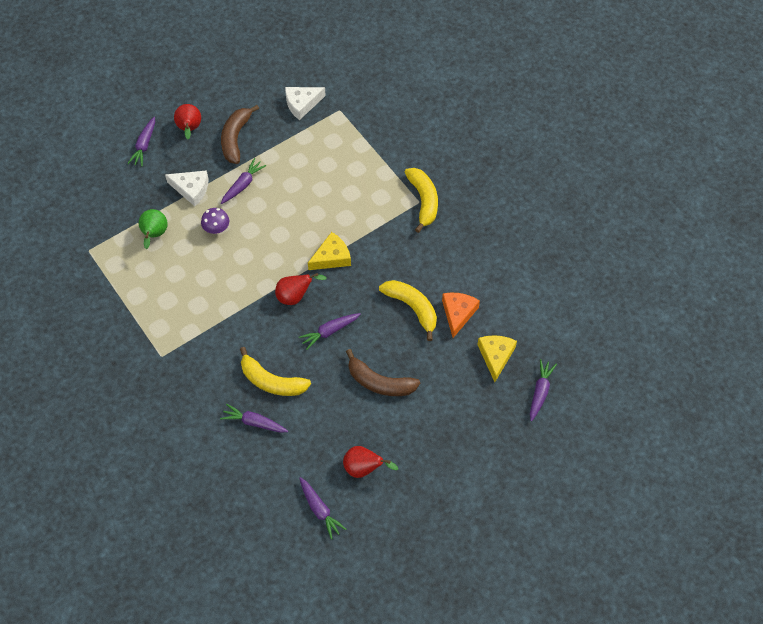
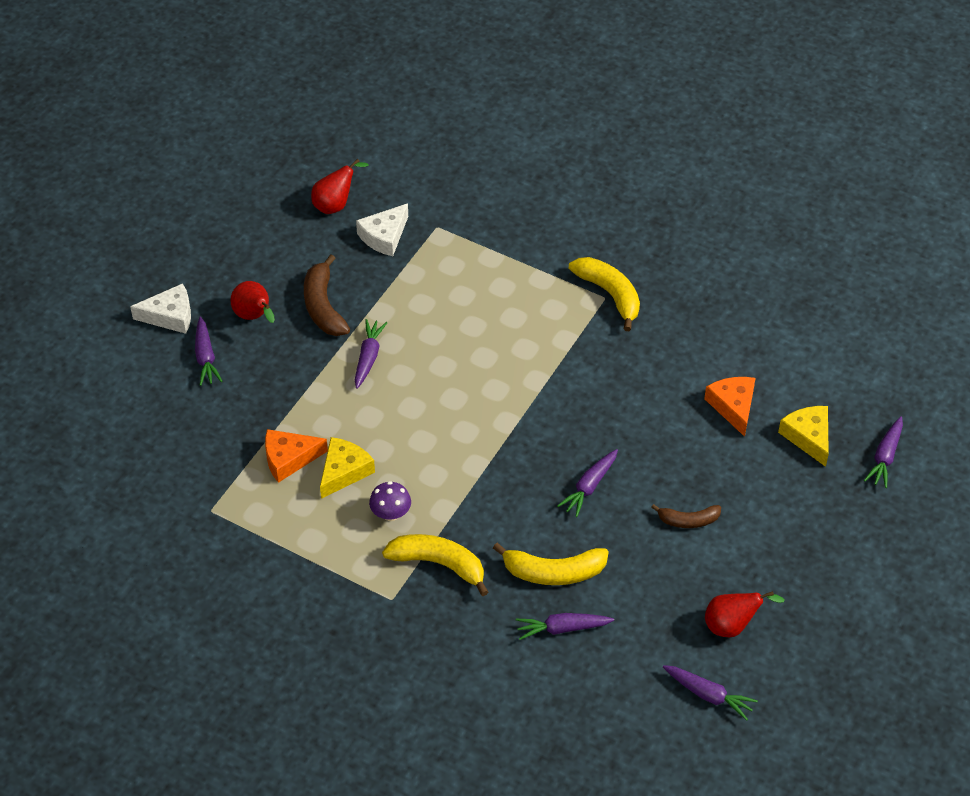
camera: 25 degrees left, 10 degrees down
green pear [139,209,168,249] -> orange cheese [265,429,328,483]
white cheese [165,170,208,206] -> white cheese moved to [130,283,191,334]
purple mushroom [201,208,229,234] -> purple mushroom moved to [369,481,411,521]
red pear [275,273,327,305] -> red pear moved to [311,159,369,214]
yellow cheese [308,232,351,270] -> yellow cheese moved to [320,437,375,499]
brown banana [346,349,420,396] -> brown banana [651,504,721,528], size x0.62
yellow banana [379,280,437,341] -> yellow banana moved to [382,534,488,596]
purple carrot [530,359,557,421] -> purple carrot turned 150 degrees counterclockwise [864,416,903,488]

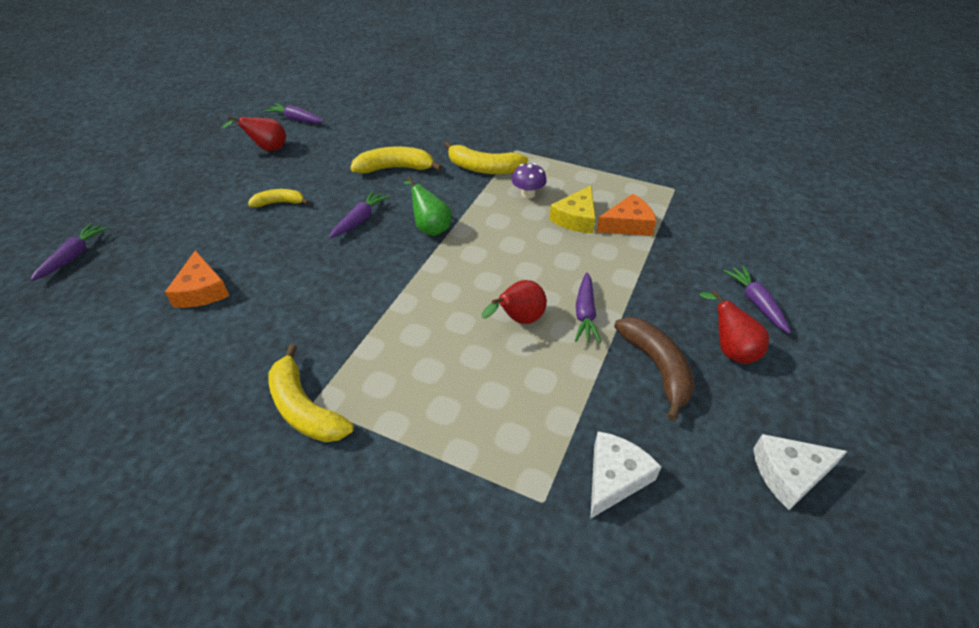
camera: 175 degrees right, 5 degrees down
white cheese [130,283,191,334] -> white cheese moved to [753,434,848,510]
red pear [311,159,369,214] -> red pear moved to [482,280,547,324]
purple carrot [516,613,614,640] -> none
brown banana [651,504,721,528] -> yellow banana [248,189,309,207]
yellow cheese [778,406,829,467] -> none
none -> green pear [404,176,452,236]

